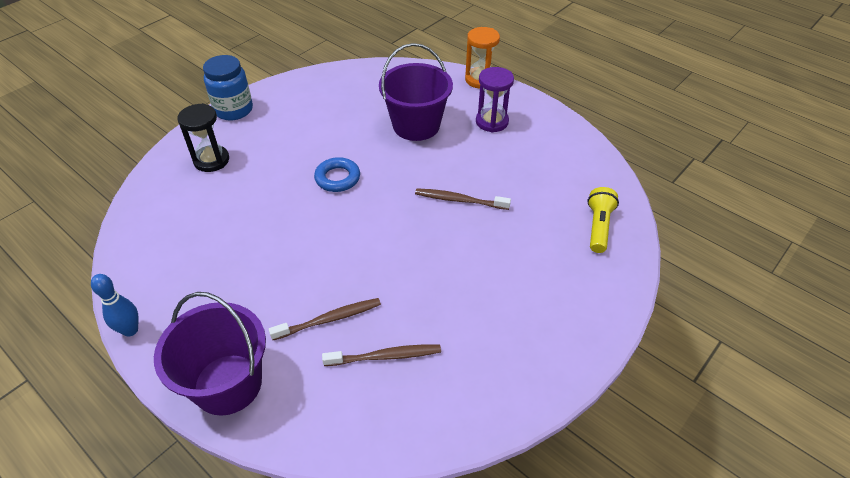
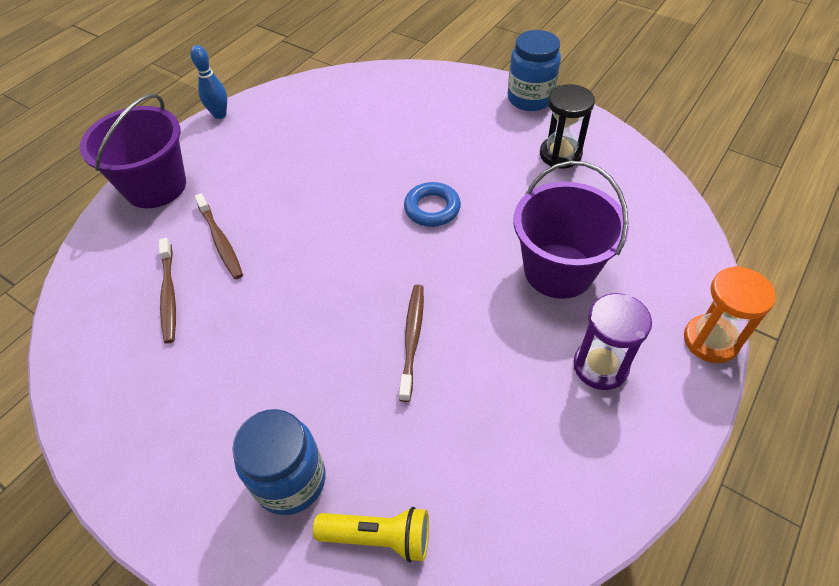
camera: 85 degrees right, 5 degrees up
black hourglass [177,103,229,172] -> black hourglass moved to [540,84,595,169]
none -> blue jar [232,409,326,515]

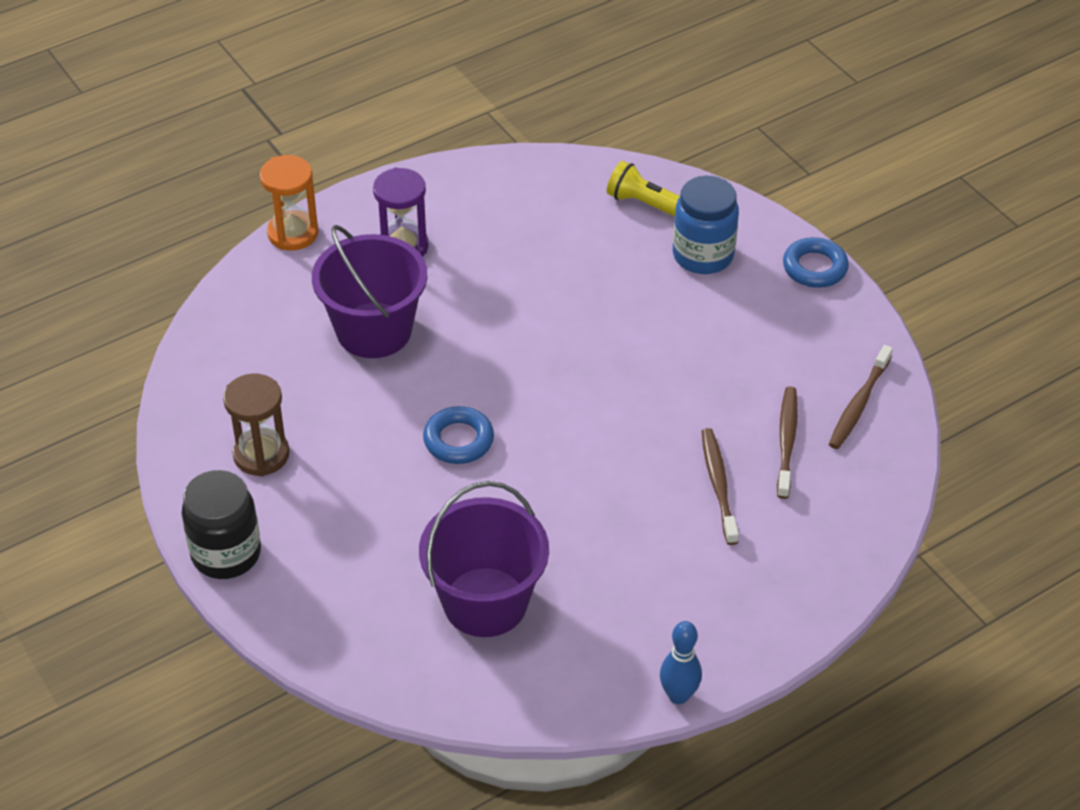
camera: 160 degrees left, 5 degrees down
purple bucket [80,94,186,208] -> purple bucket moved to [419,481,549,637]
brown toothbrush [399,285,424,402] -> brown toothbrush moved to [829,345,893,449]
blue jar [508,30,561,111] -> black jar [182,470,261,579]
black hourglass [540,84,595,169] -> brown hourglass [223,374,289,476]
none -> blue ring [783,237,849,288]

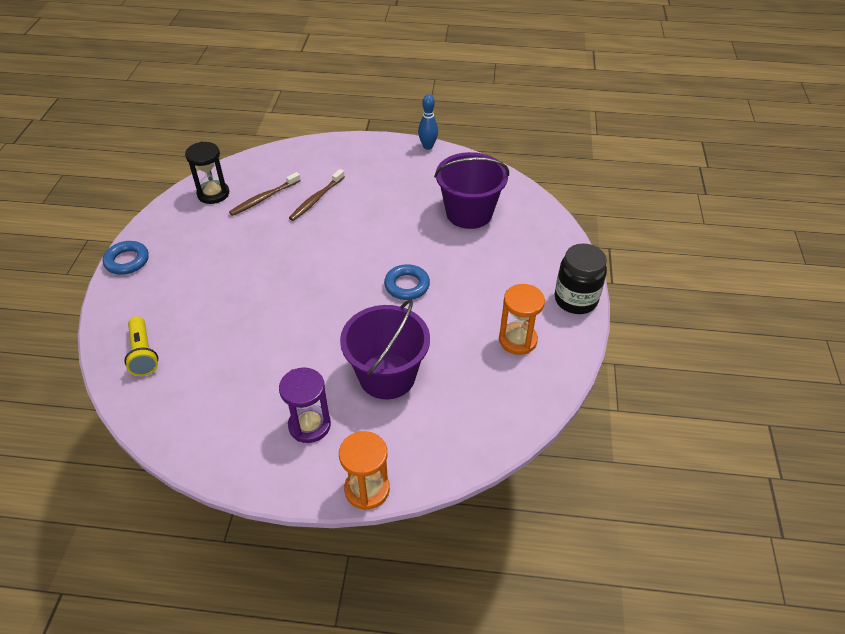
camera: 140 degrees left, 0 degrees up
brown hourglass [223,374,289,476] -> orange hourglass [499,284,545,355]
blue jar [673,176,739,274] -> none
brown toothbrush [829,345,893,449] -> black hourglass [185,142,229,204]

